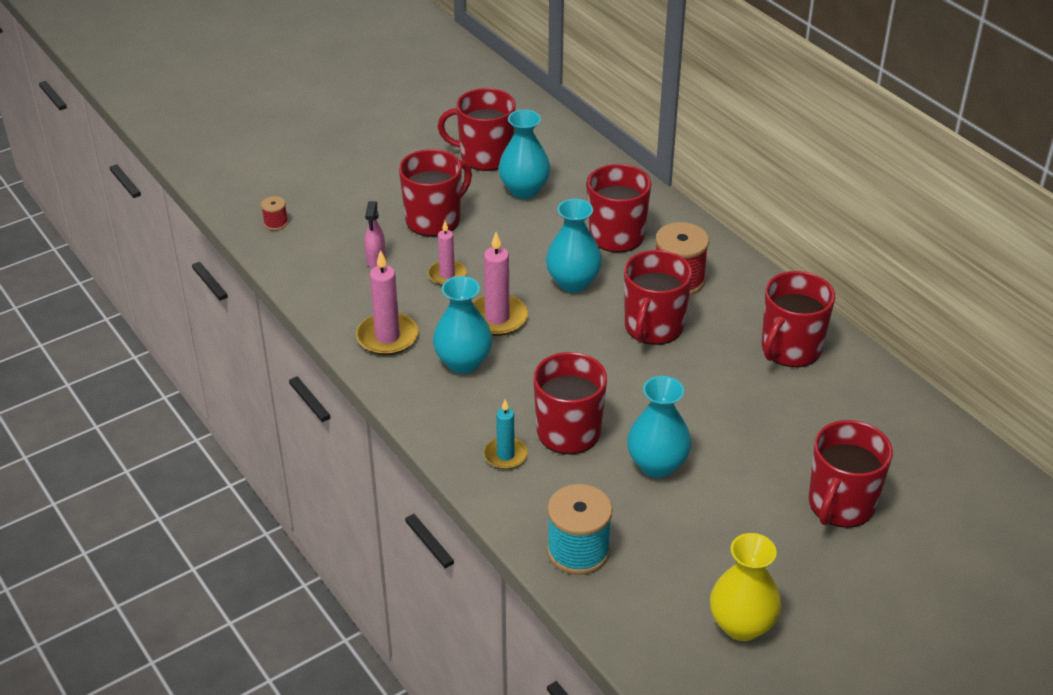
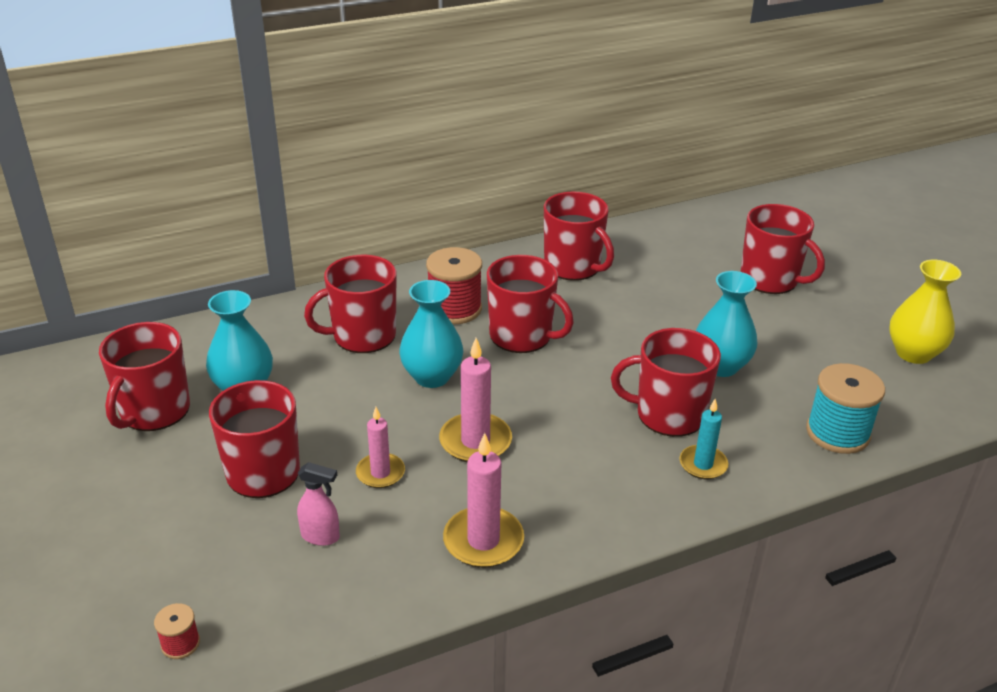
camera: 80 degrees left, 5 degrees down
turquoise vase [433,276,492,374] -> none

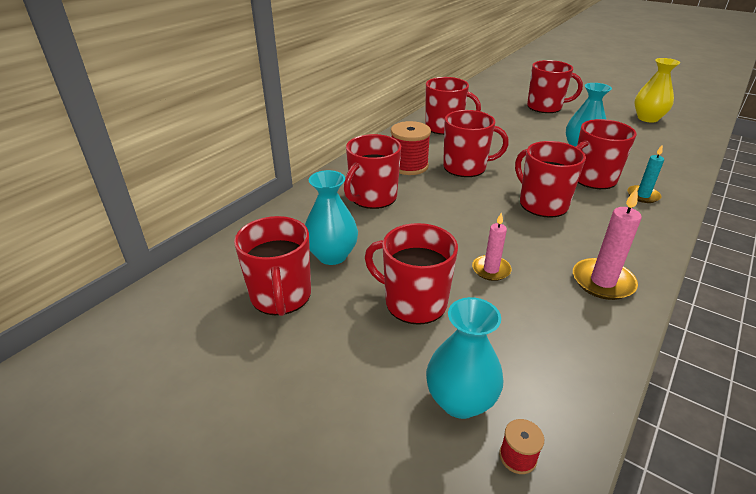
camera: 30 degrees left, 0 degrees up
pink spray bottle [297,462,340,546] -> none
turquoise vase [399,280,463,388] -> turquoise vase moved to [426,297,504,419]
pink candle [439,338,512,463] -> none
turquoise spool [806,363,885,454] -> none
none -> red mug [515,141,586,218]

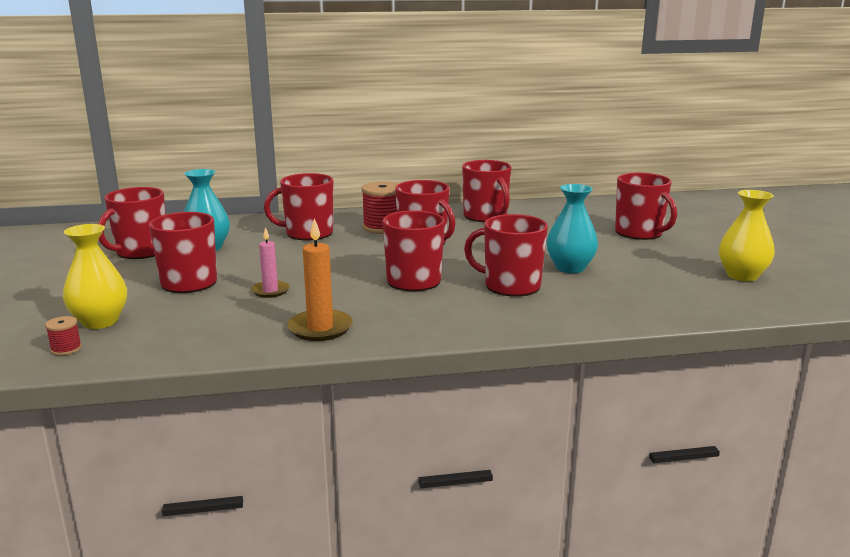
camera: 45 degrees right, 15 degrees down
turquoise vase [426,297,504,419] -> yellow vase [63,224,127,329]
pink candle [573,188,642,300] -> orange candle [287,218,353,341]
turquoise candle [627,144,664,203] -> none

